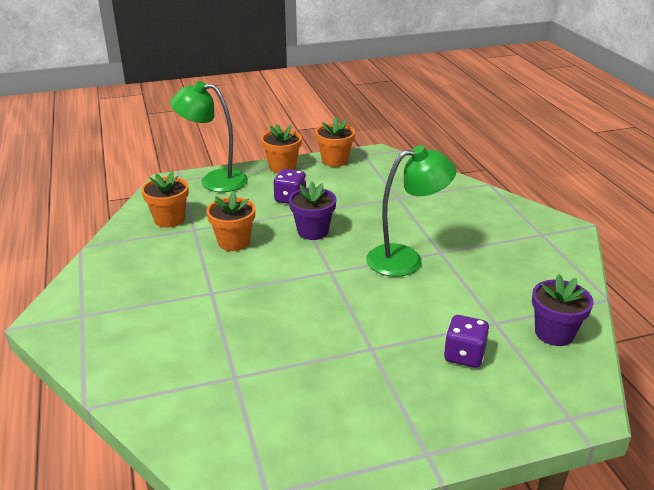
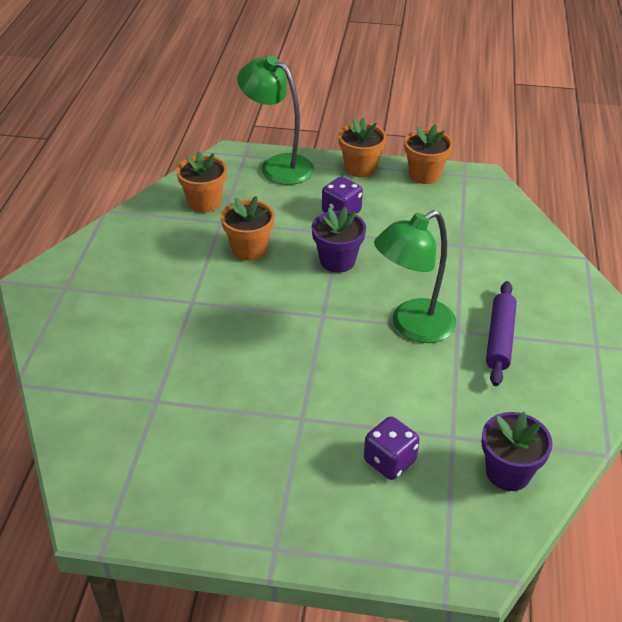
camera: 25 degrees right, 10 degrees up
green lamp [366,145,457,277] -> green lamp turned 135 degrees clockwise [374,210,457,343]
none -> purple rolling pin [486,281,517,386]

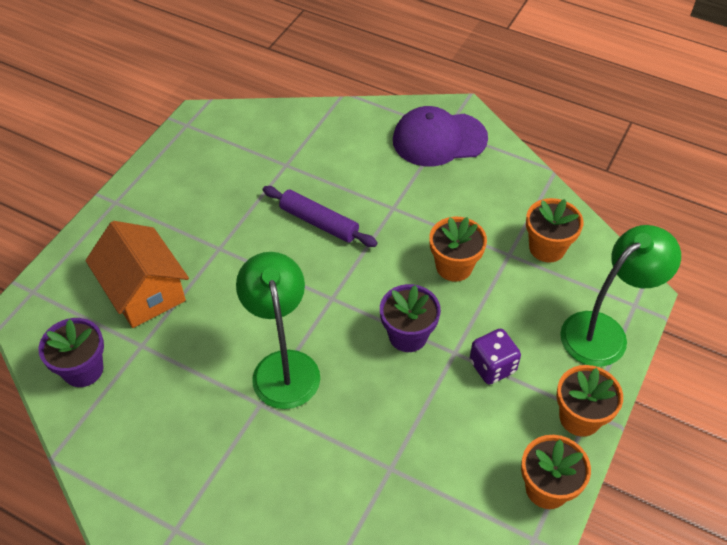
camera: 110 degrees right, 10 degrees up
purple dice [364,416,420,480] -> orange house [85,221,189,328]
purple rolling pin [486,281,517,386] -> purple rolling pin moved to [263,186,378,247]
none -> purple cap [393,106,488,166]

